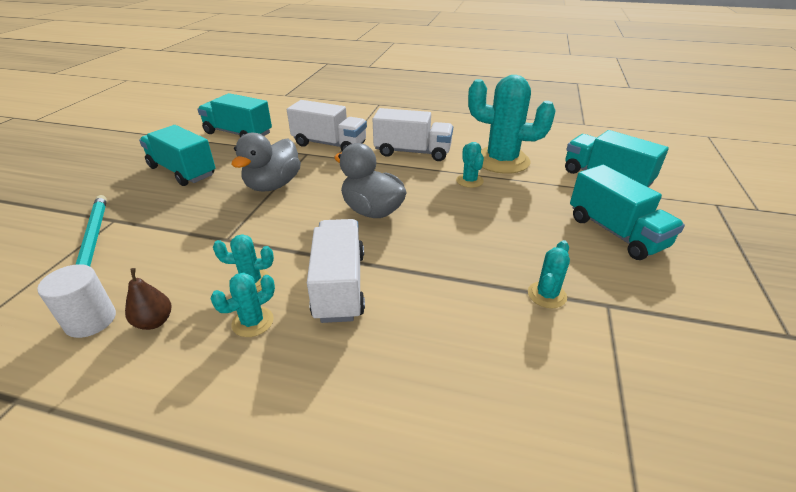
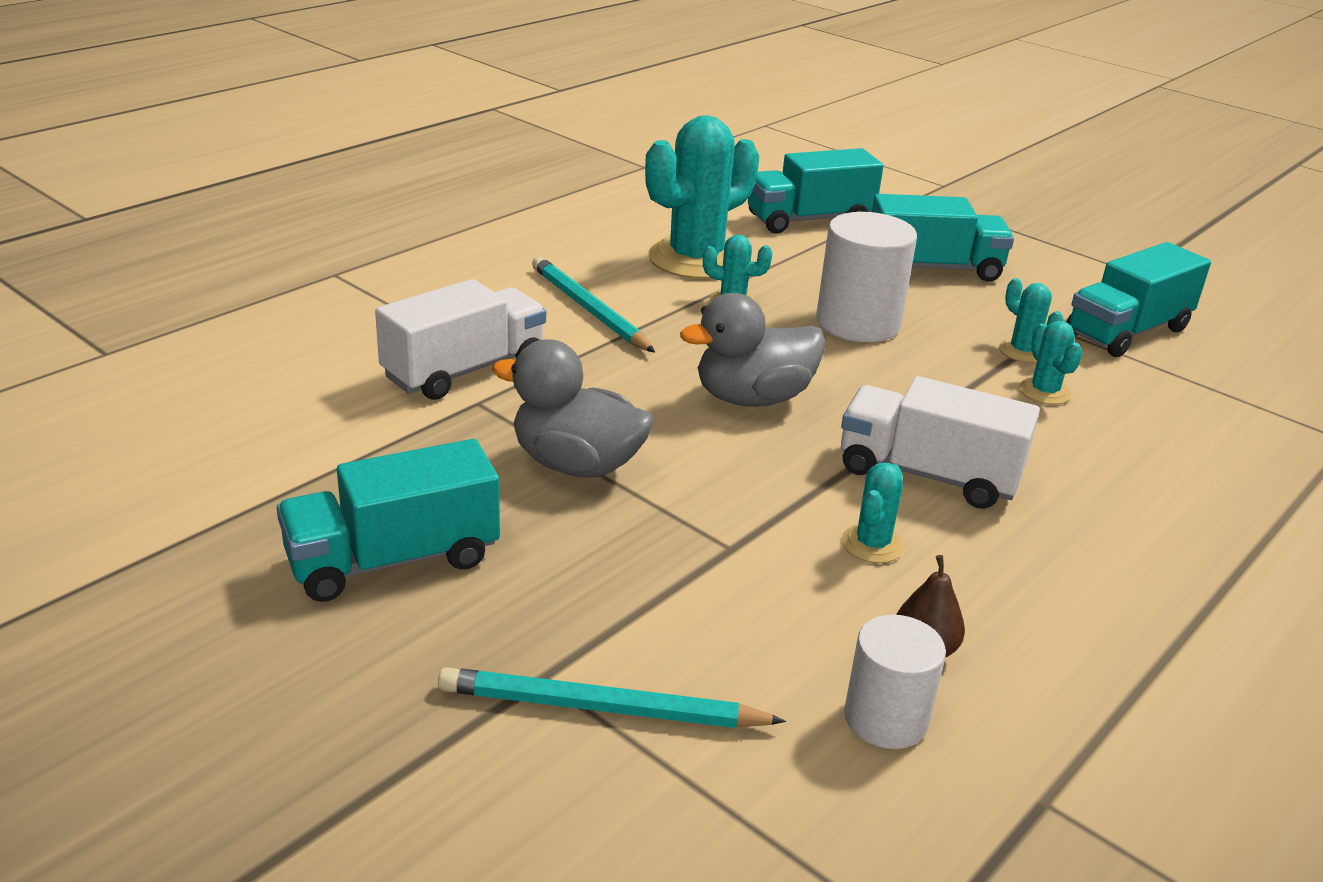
camera: 65 degrees left, 5 degrees down
turquoise truck [197,93,272,137] -> turquoise truck moved to [1066,242,1211,357]
turquoise cactus [210,273,275,337] -> turquoise cactus moved to [1019,321,1083,405]
grey duck [231,132,301,191] -> grey duck turned 150 degrees clockwise [492,339,654,478]
white truck [373,108,453,161] -> turquoise pencil [532,257,655,353]
none -> white cylinder [816,212,917,342]

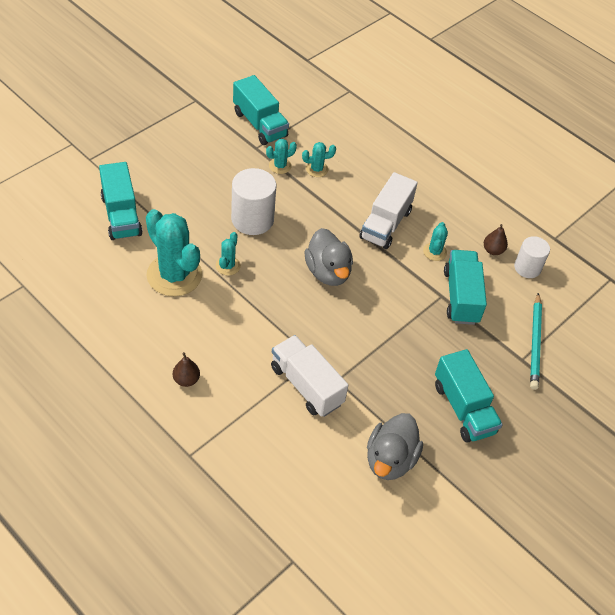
camera: 90 degrees left, 20 degrees up
grey duck [492,339,654,478] -> grey duck moved to [367,413,423,480]
turquoise pencil [532,257,655,353] -> none
turquoise cactus [842,463,905,563] -> turquoise cactus turned 75 degrees clockwise [423,222,448,261]
turquoise truck [872,194,1014,282] -> turquoise truck moved to [444,250,487,325]
none -> brown pear [173,352,200,387]

